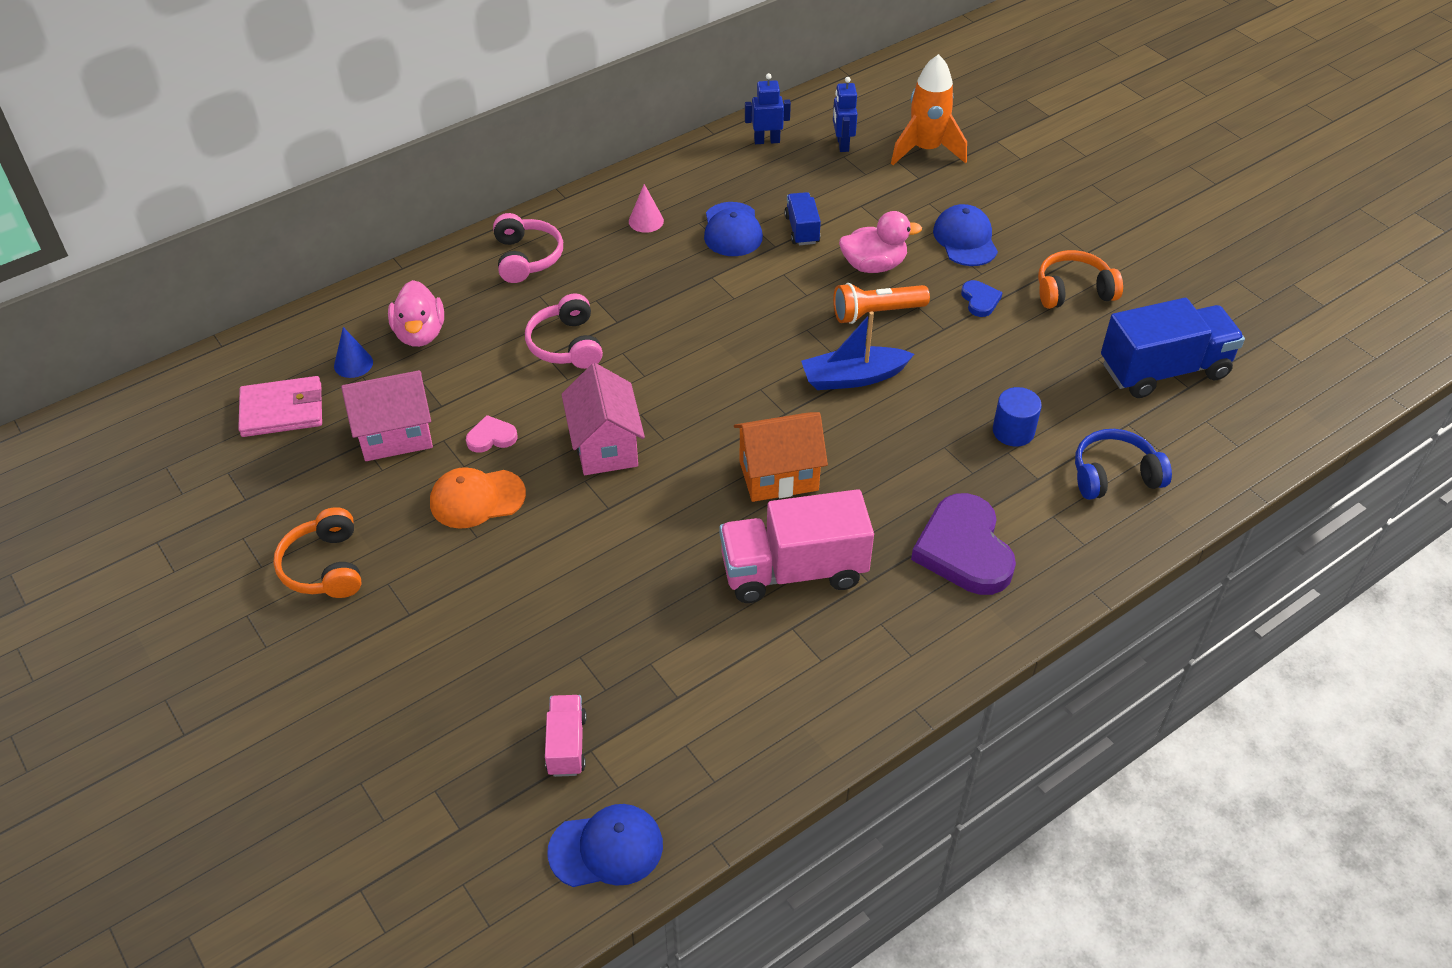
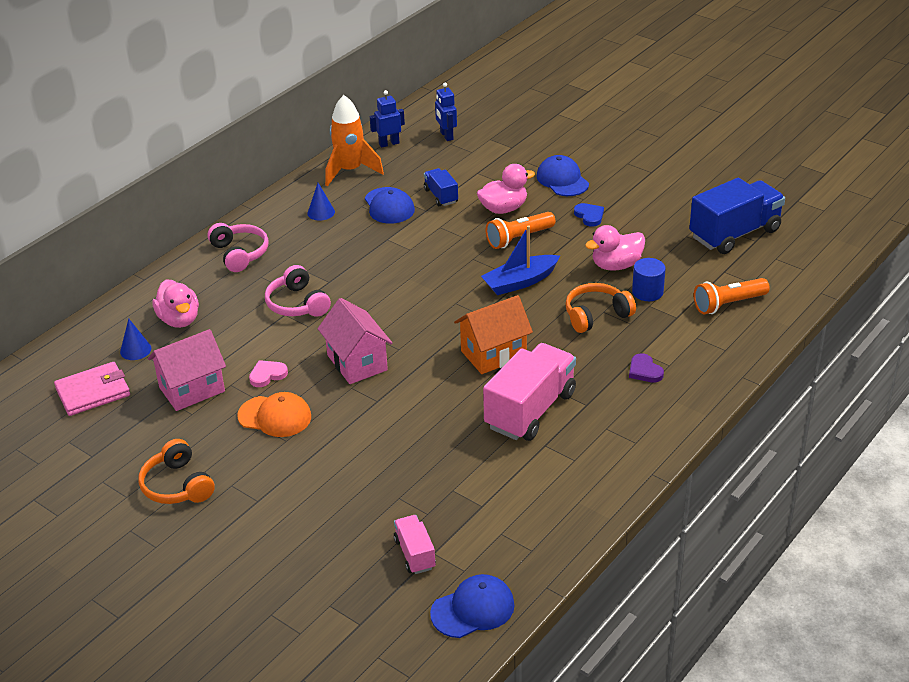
camera: 15 degrees left, 10 degrees down
orange cap [430,467,526,529] -> orange cap turned 135 degrees counterclockwise [238,392,311,437]
pink cone [629,184,664,233] -> blue cone [307,183,335,221]
pink truck [719,489,874,603] -> pink truck turned 150 degrees clockwise [483,343,576,441]
orange rocket [891,54,967,165] -> orange rocket moved to [325,95,384,186]
purple heart [911,493,1016,595] -> purple heart [629,353,664,383], size x0.47
orange headphones [1038,250,1123,309] -> orange headphones moved to [565,283,636,333]
blue headphones [1075,429,1172,500] -> orange flashlight [694,278,770,314]
none -> pink duck [585,225,645,271]

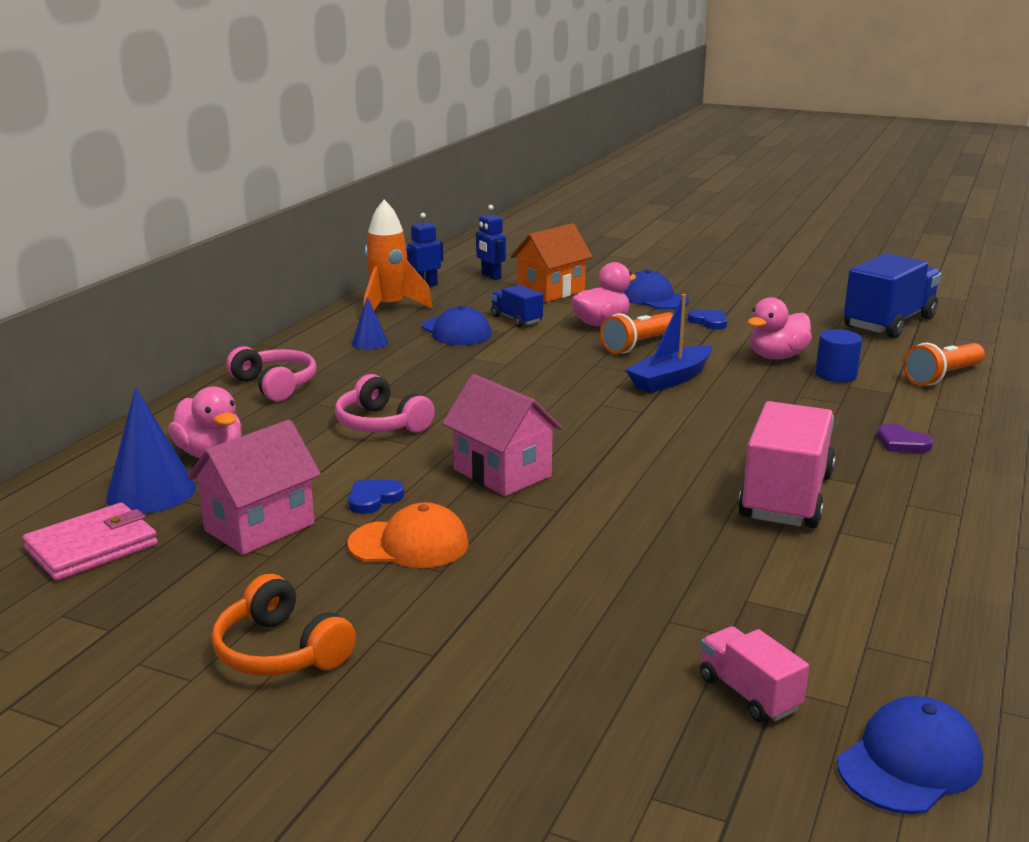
camera: 15 degrees left, 15 degrees down
blue cone [120,319,151,360] -> blue cone [106,388,196,513], size x1.77
pink heart [249,360,288,387] -> blue heart [348,479,404,514]
orange house [454,295,533,374] -> orange house moved to [510,223,593,302]
orange headphones [565,283,636,333] -> none

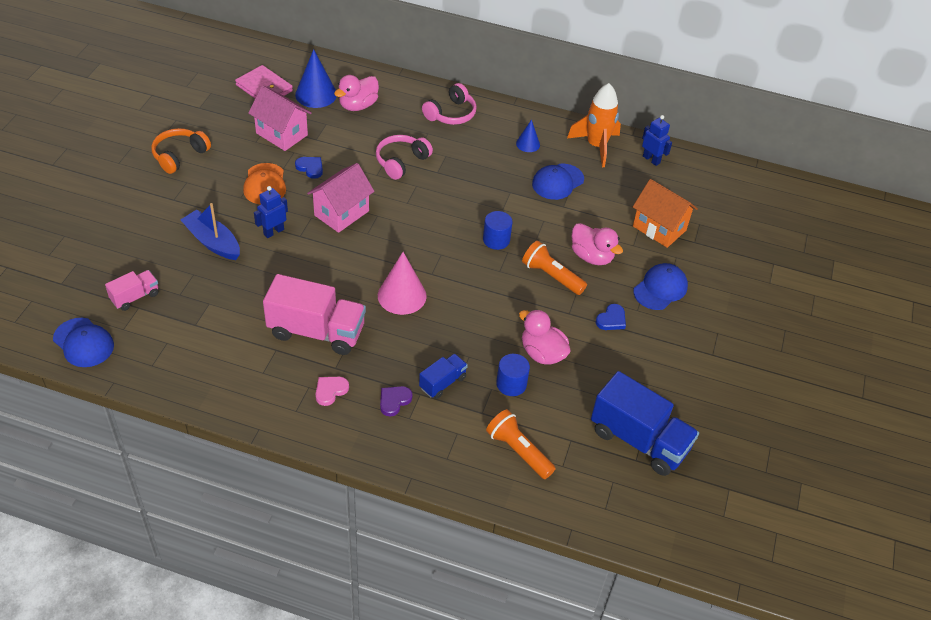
camera: 80 degrees right, 25 degrees up
blue robot [476,205,506,280] -> blue robot moved to [254,186,288,238]
blue truck [491,285,543,327] -> blue truck moved to [419,354,468,399]
blue boat [625,294,712,393] -> blue boat moved to [181,203,240,260]
none -> pink heart [315,377,349,406]
none -> pink cone [378,252,427,315]
none -> blue cylinder [483,211,513,250]

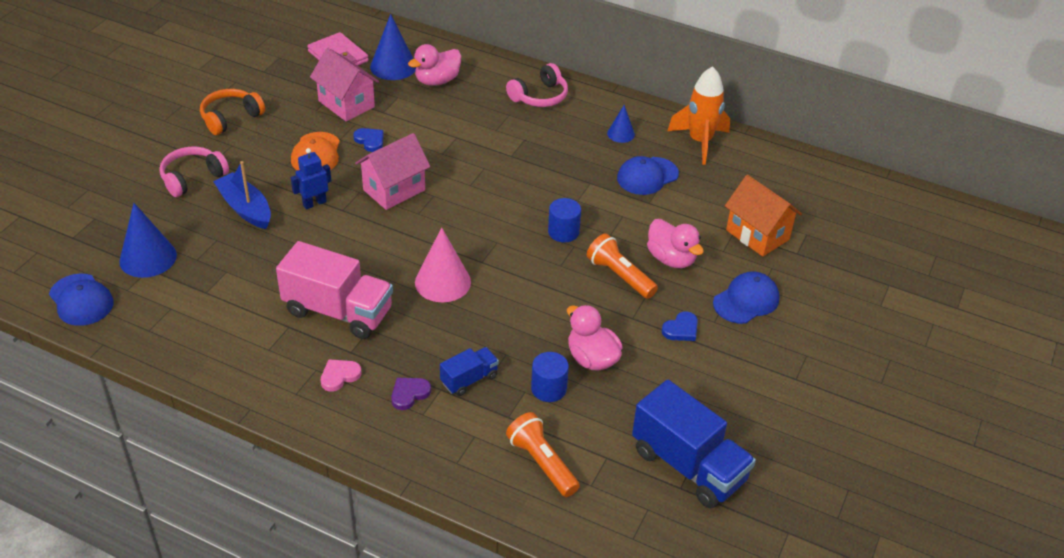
camera: 10 degrees right, 5 degrees down
pink truck [105,270,158,311] -> blue cone [119,203,177,278]
pink headphones [376,135,433,180] -> pink headphones moved to [159,147,229,197]
blue robot [642,115,672,166] -> none

